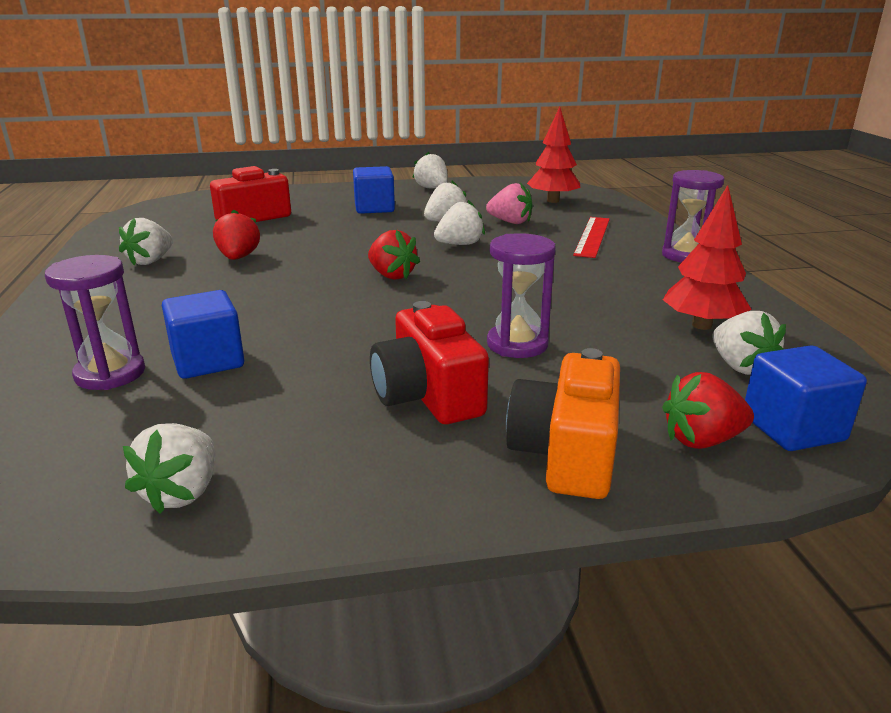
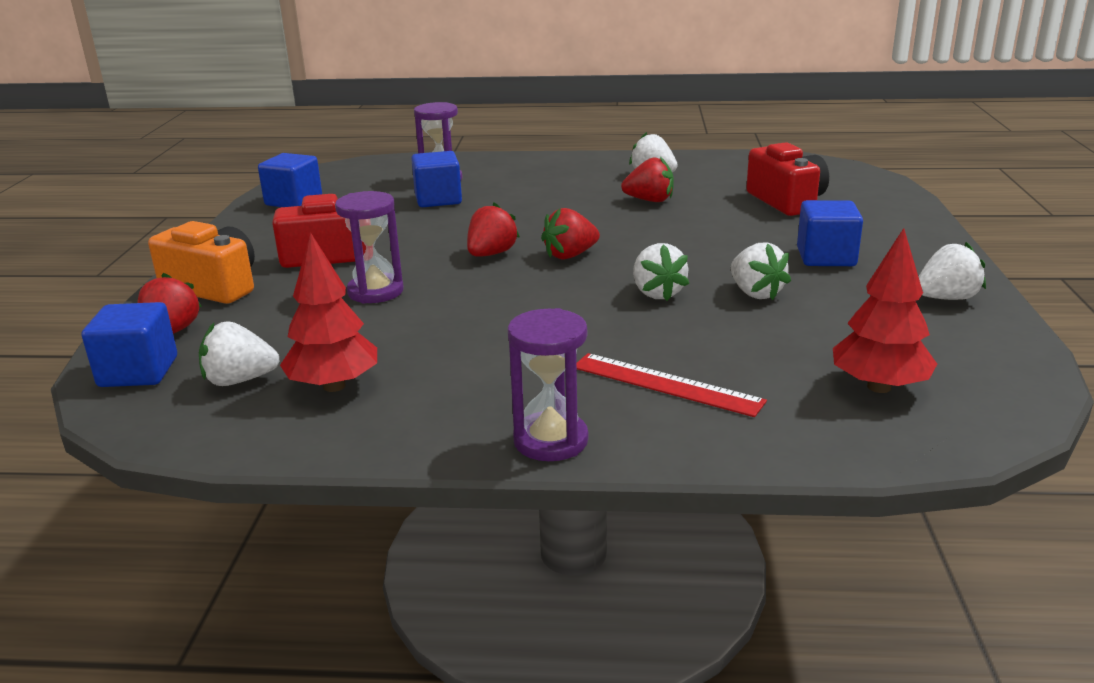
camera: 105 degrees right, 0 degrees up
white strawberry [123,423,215,514] -> blue cube [258,153,322,207]
pink strawberry [486,183,533,224] -> none
none -> red strawberry [467,202,520,257]

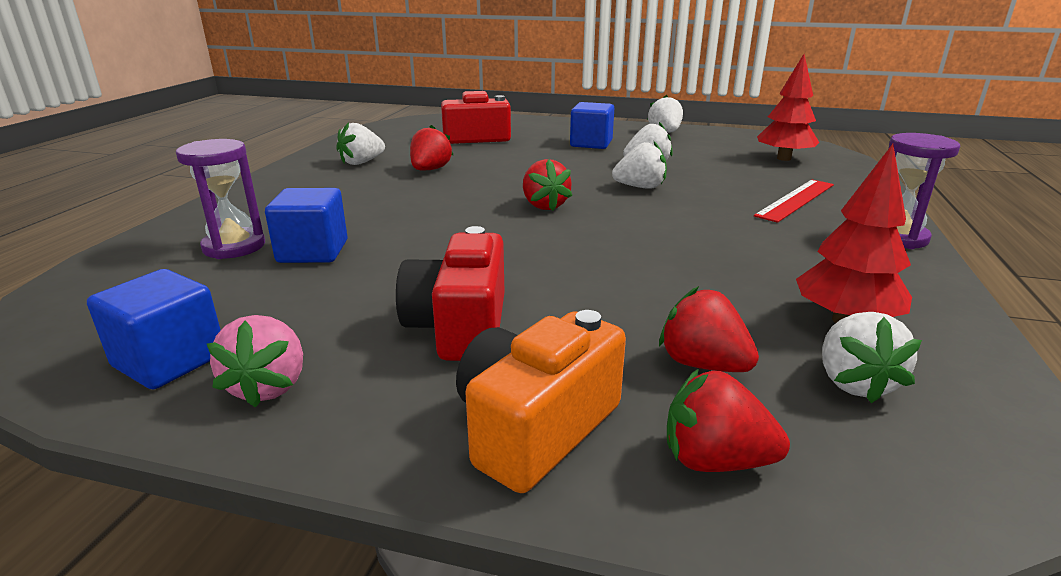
camera: 80 degrees left, 0 degrees up
blue cube [82,302,177,387] -> none
purple hourglass [335,191,404,304] -> none
red strawberry [467,202,520,257] -> red strawberry moved to [659,286,759,372]
none -> pink strawberry [207,315,303,408]

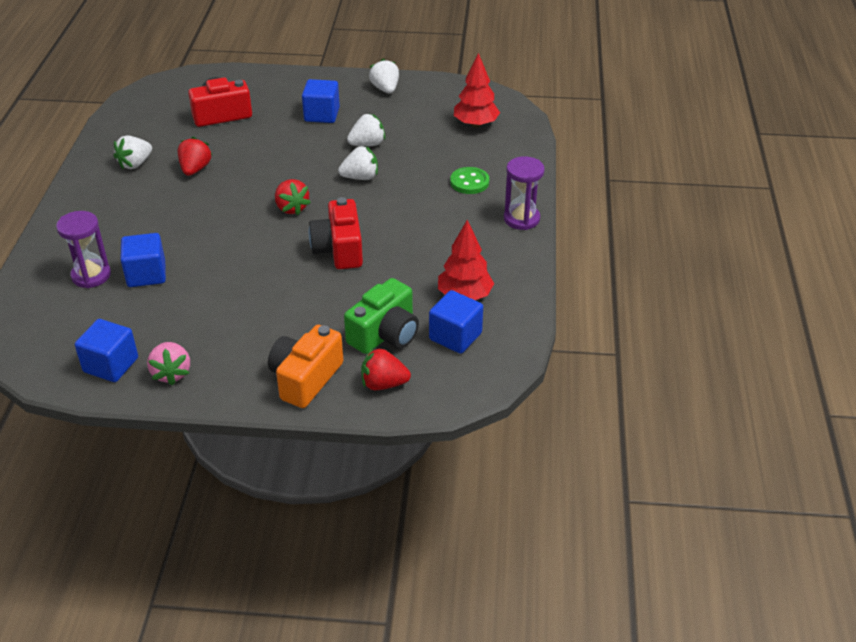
camera: 10 degrees left, 15 degrees up
red camera [396,226,505,361] -> red camera moved to [309,197,363,269]
red strawberry [659,286,759,372] -> green camera [344,278,419,354]
red ruler [754,180,834,223] -> green button [450,167,489,194]
white strawberry [822,312,922,403] -> blue cube [429,290,483,354]

